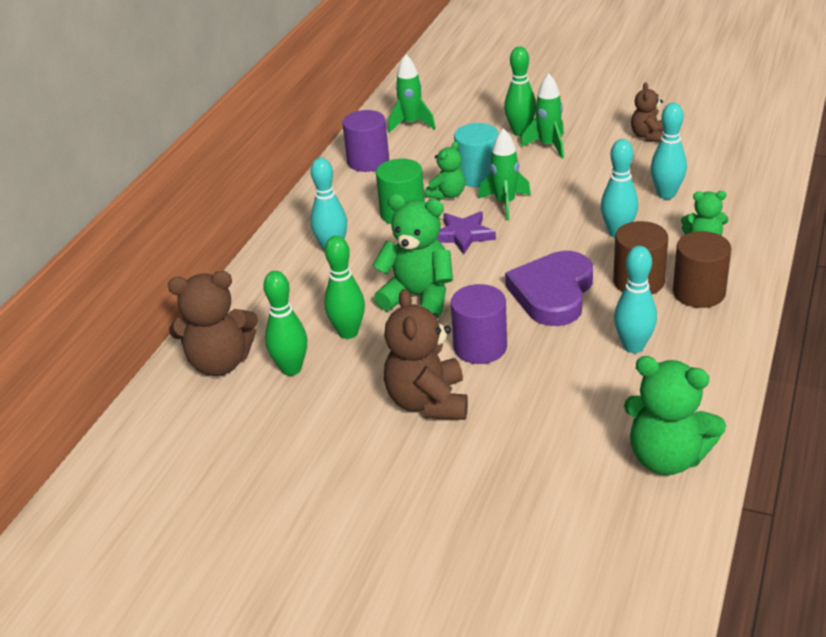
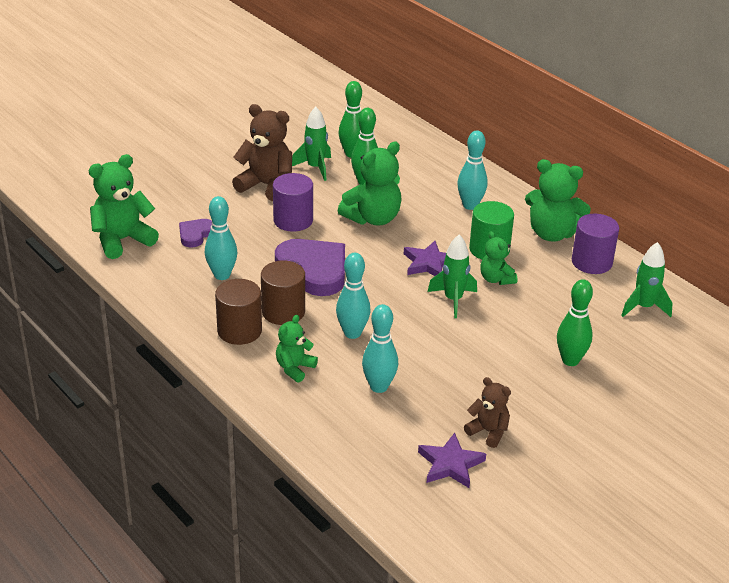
camera: 115 degrees right, 0 degrees up
brown teddy bear [168,271,258,376] -> none
turquoise cylinder [454,123,499,187] -> none
green rocket [521,73,564,159] -> green rocket moved to [292,107,331,181]
none -> purple heart [179,219,212,247]
none -> purple star [418,433,486,488]
none -> green teddy bear [525,159,591,242]

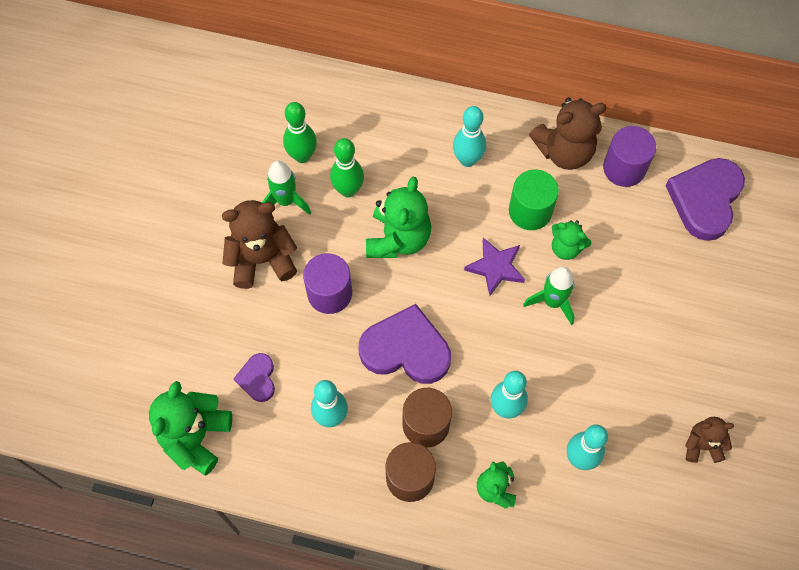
camera: 35 degrees left, 30 degrees up
purple star [418,433,486,488] -> none
green teddy bear [525,159,591,242] -> brown teddy bear [529,97,607,170]
green bowling pin [557,279,593,366] -> none
green rocket [621,242,672,317] -> purple heart [665,158,745,241]

